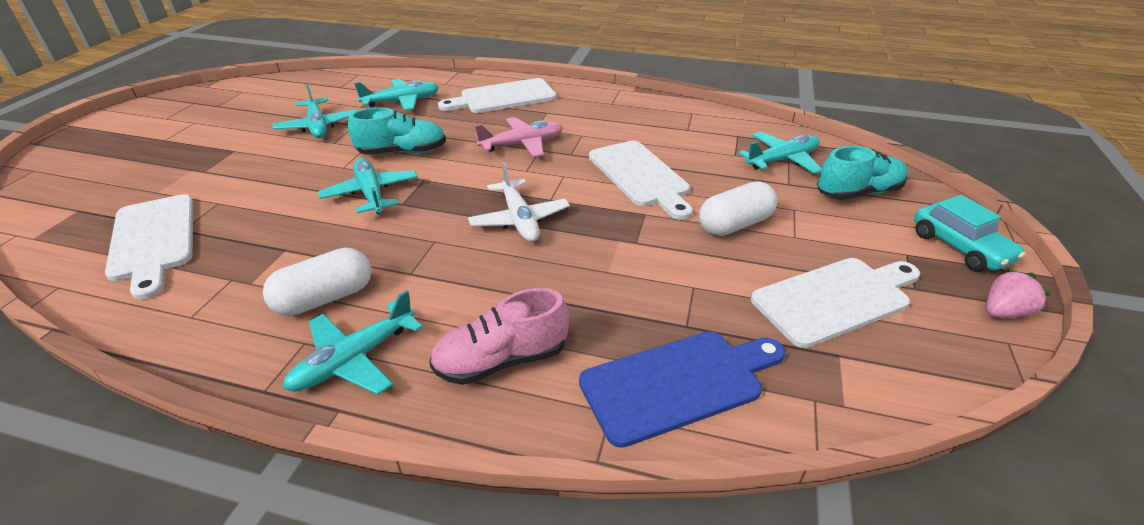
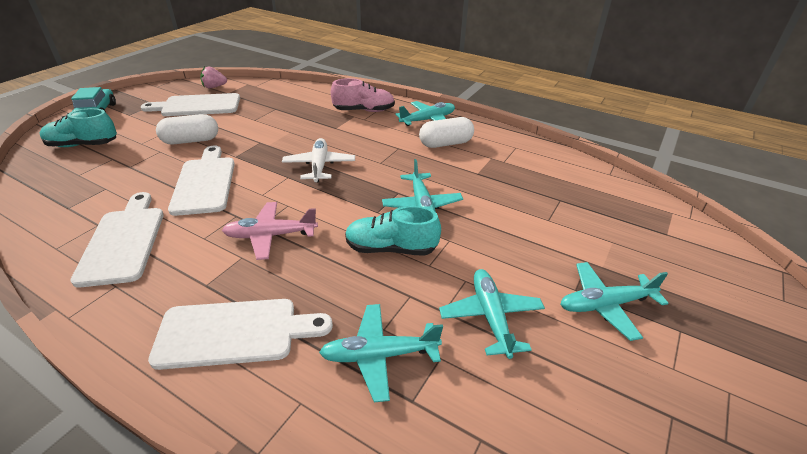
camera: 165 degrees left, 0 degrees up
white cutting board [105,194,193,300] -> white cutting board moved to [70,192,164,288]
blue cutting board [579,331,785,448] -> none
turquoise plane [738,132,821,174] -> turquoise plane moved to [560,262,668,341]
pink strawberry [986,269,1051,318] -> pink strawberry moved to [200,66,227,88]

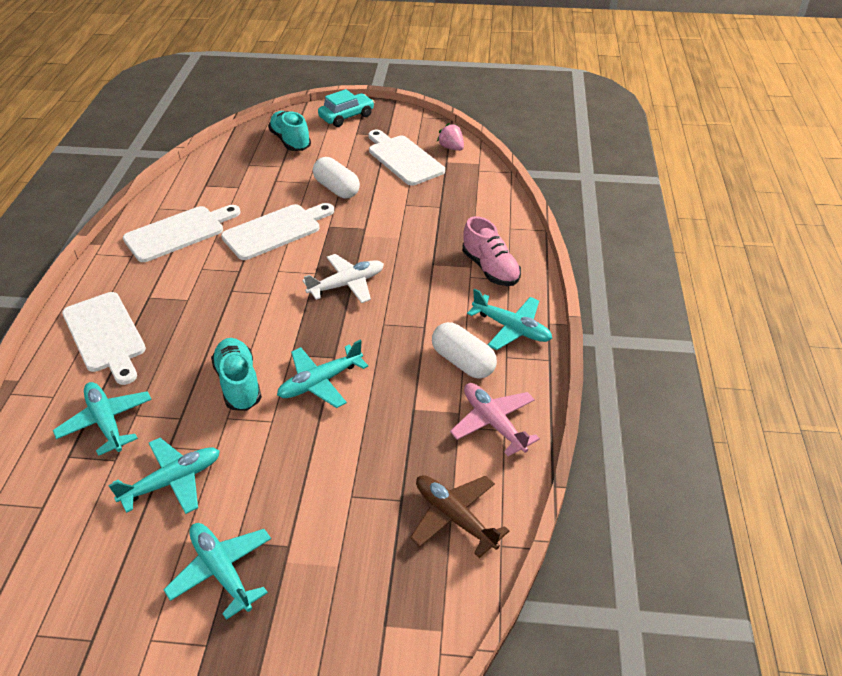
camera: 65 degrees right, 5 degrees up
pink plane [222,202,318,260] -> pink plane moved to [450,383,540,456]
none -> brown plane [410,475,509,558]

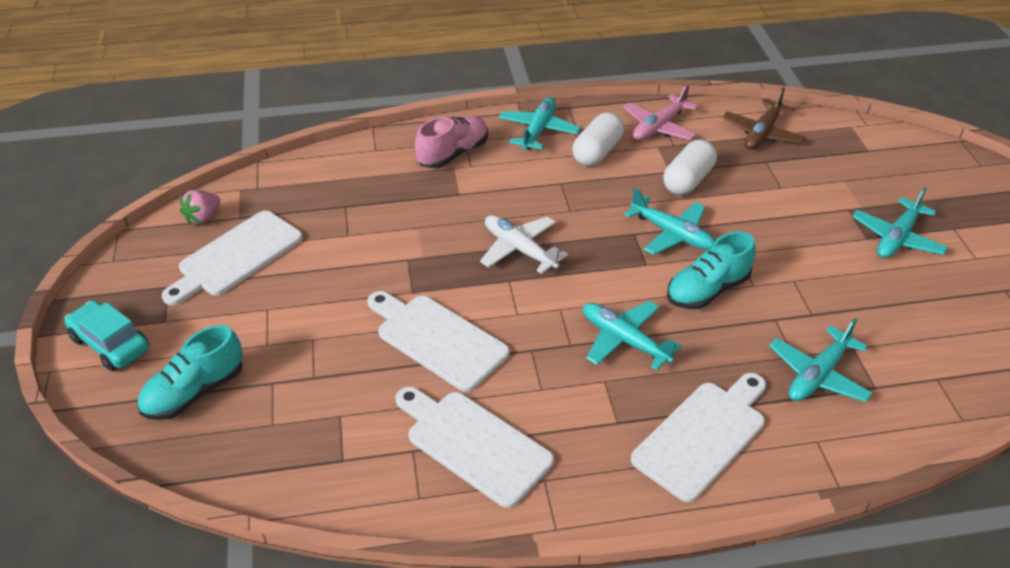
camera: 105 degrees left, 0 degrees up
turquoise plane [108,438,220,514] -> turquoise plane moved to [583,301,682,370]
white capsule [313,157,360,198] -> white capsule moved to [663,140,717,195]

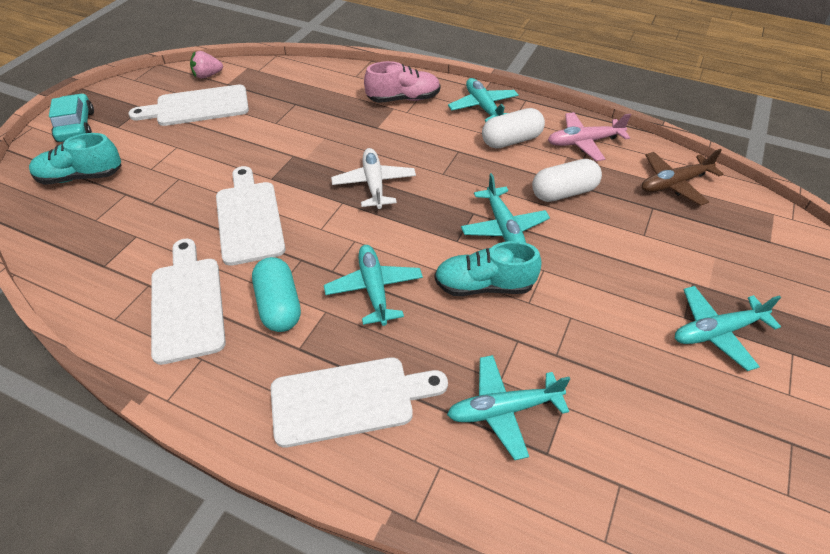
camera: 35 degrees right, 5 degrees up
turquoise plane [498,97,581,150] -> turquoise plane turned 75 degrees counterclockwise [448,78,519,122]
none -> turquoise capsule [252,257,301,332]

